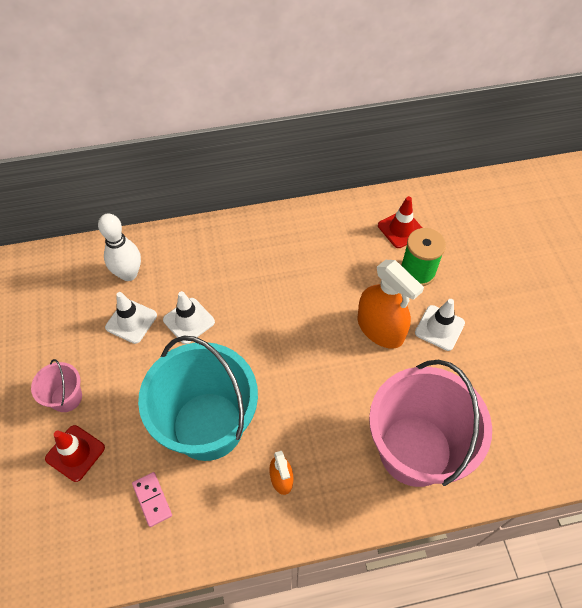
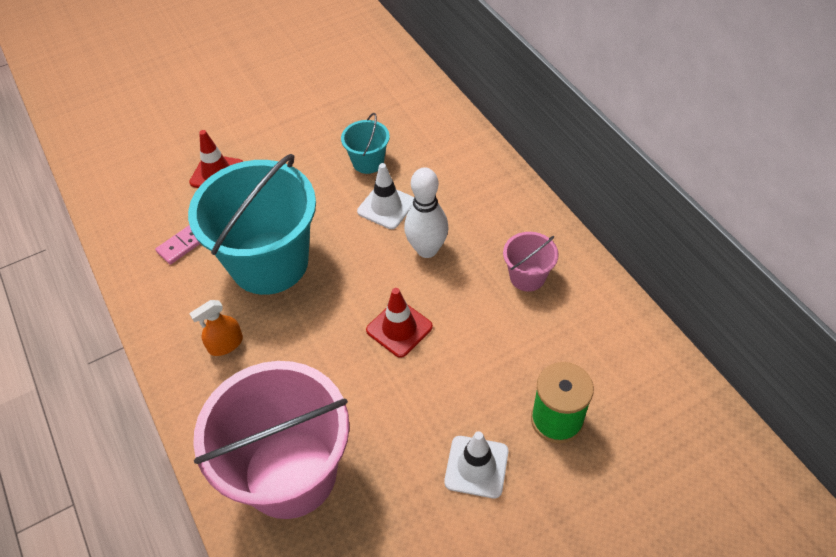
camera: 75 degrees right, 5 degrees down
pink bucket [31,359,82,412] -> pink bucket moved to [503,232,559,292]
white bowling pin [98,213,141,281] -> white bowling pin moved to [404,167,449,258]
white traffic cone [105,292,157,344] -> turquoise bucket [341,113,390,174]
orange spray bottle [358,260,424,349] -> none
red traffic cone [378,196,422,248] -> red traffic cone moved to [366,288,433,358]

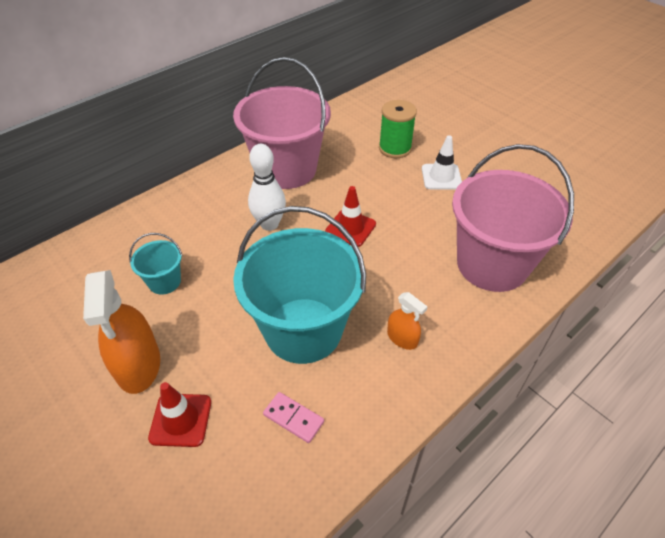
camera: 105 degrees left, 5 degrees down
white traffic cone [357,163,414,229] -> none
pink bucket [503,232,559,292] -> pink bucket [233,57,331,189], size x2.26
none -> orange spray bottle [83,270,160,394]

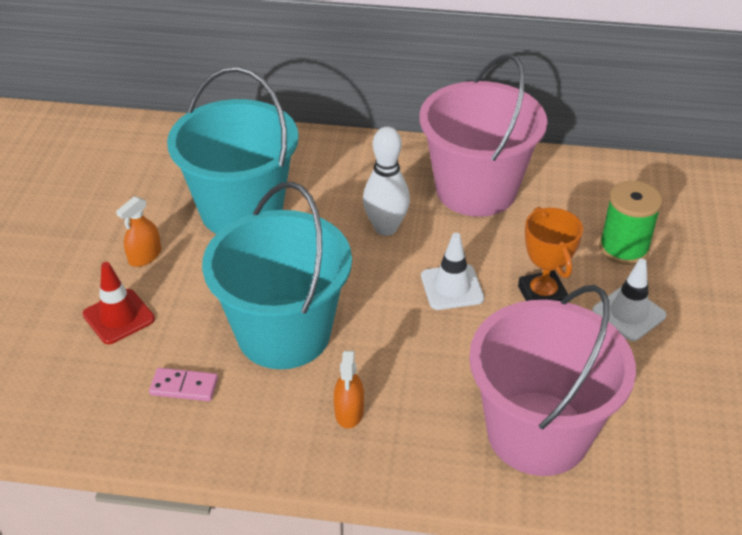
camera: 50 degrees right, 5 degrees down
orange spray bottle [83,270,160,394] -> orange spray bottle [116,196,161,267], size x0.53
turquoise bucket [129,233,183,295] -> turquoise bucket [167,67,299,234], size x2.26
pink domino [263,392,324,443] -> pink domino turned 75 degrees counterclockwise [149,368,218,401]
red traffic cone [325,186,376,247] -> white traffic cone [421,233,484,310]
none -> orange trophy [518,207,583,301]

